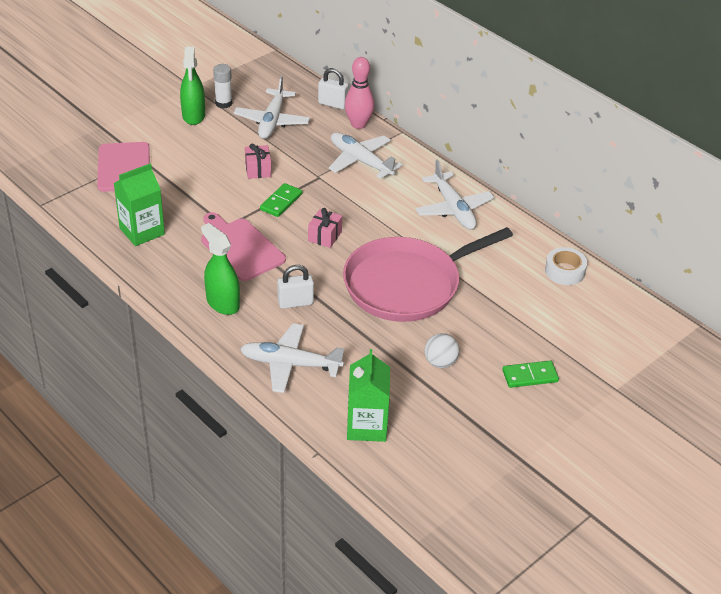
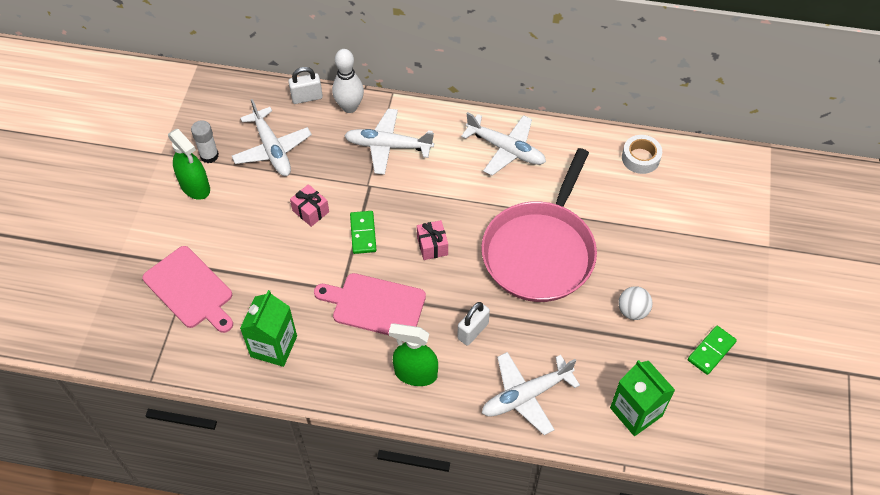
camera: 35 degrees left, 15 degrees up
pink bowling pin [345,57,375,129] -> white bowling pin [332,49,364,113]
green domino [502,361,559,388] -> green domino moved to [688,326,737,375]

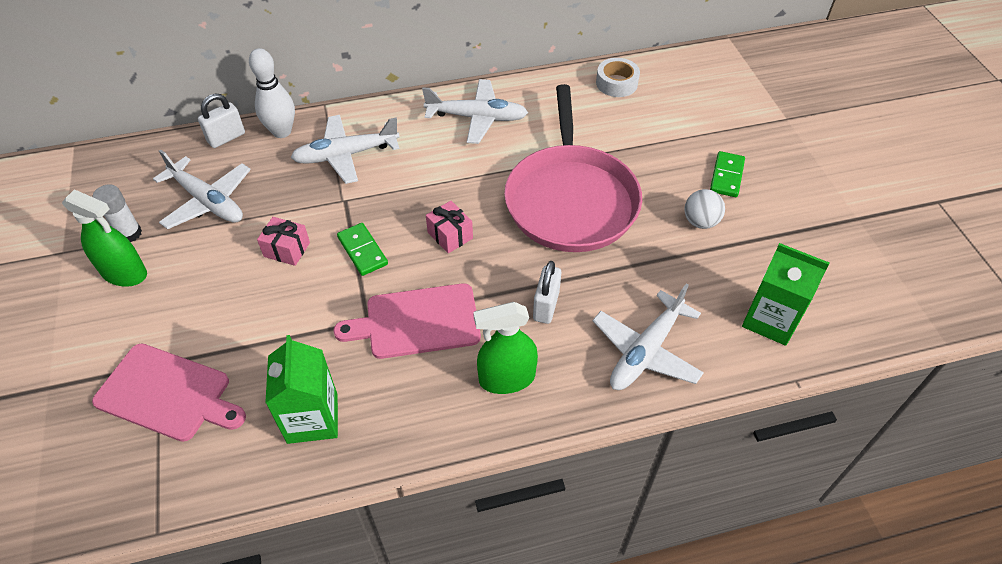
camera: 25 degrees left, 5 degrees down
green domino [688,326,737,375] -> green domino moved to [710,151,745,197]

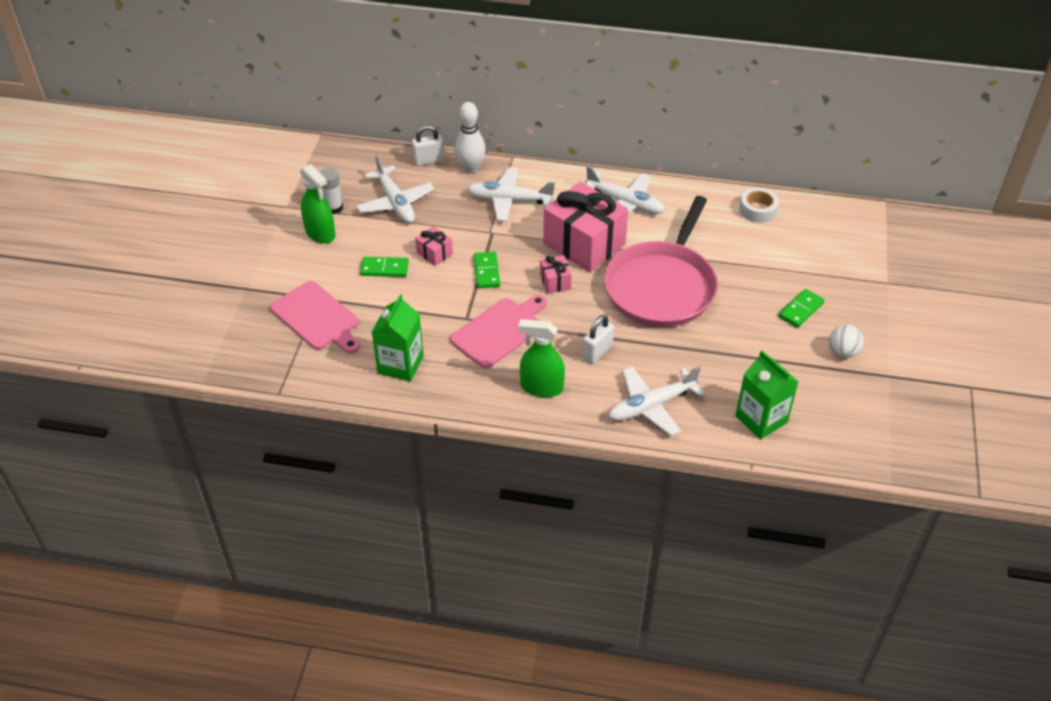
camera: 25 degrees right, 5 degrees down
pink cutting board [333,283,481,359] -> pink cutting board turned 120 degrees clockwise [450,295,547,368]
white ball [684,189,725,229] -> white ball moved to [829,325,864,358]
none -> green domino [360,257,409,277]
none -> pink gift [543,181,628,272]

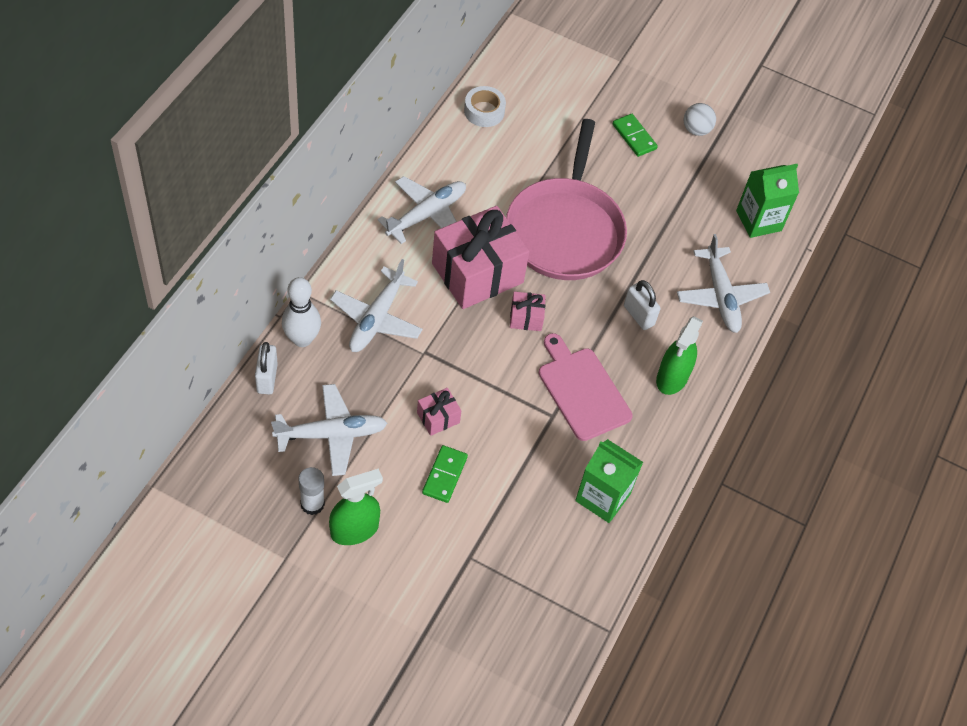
camera: 80 degrees left, 10 degrees up
pink cutting board [270,281,360,354] -> none
green domino [474,252,500,288] -> none
pink pan [604,196,718,327] -> pink pan turned 60 degrees clockwise [506,119,627,280]

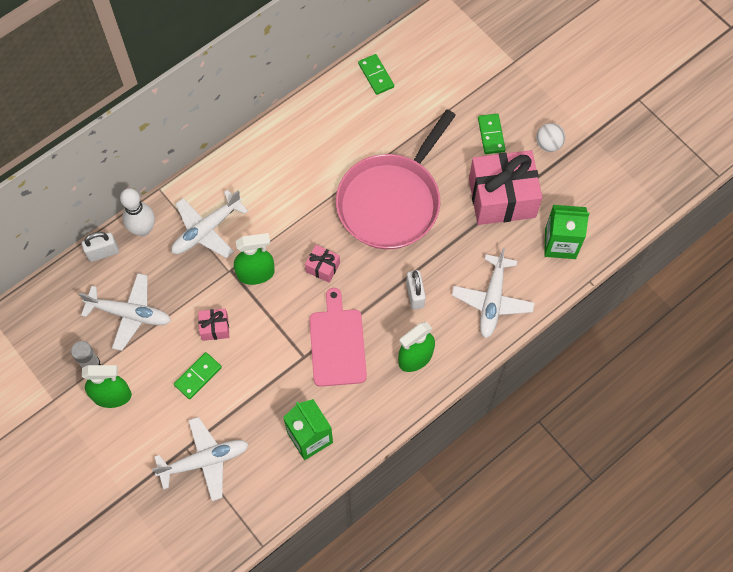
camera: 30 degrees right, 10 degrees up
white padlock [255,342,278,395] -> white padlock turned 45 degrees clockwise [82,232,119,262]
white plane [378,176,466,244] -> white plane moved to [152,417,248,501]
pink gift [432,206,530,309] -> pink gift moved to [469,150,542,225]
white tape [464,86,506,127] -> green domino [358,54,394,95]
none -> green spray bottle [234,233,275,285]

